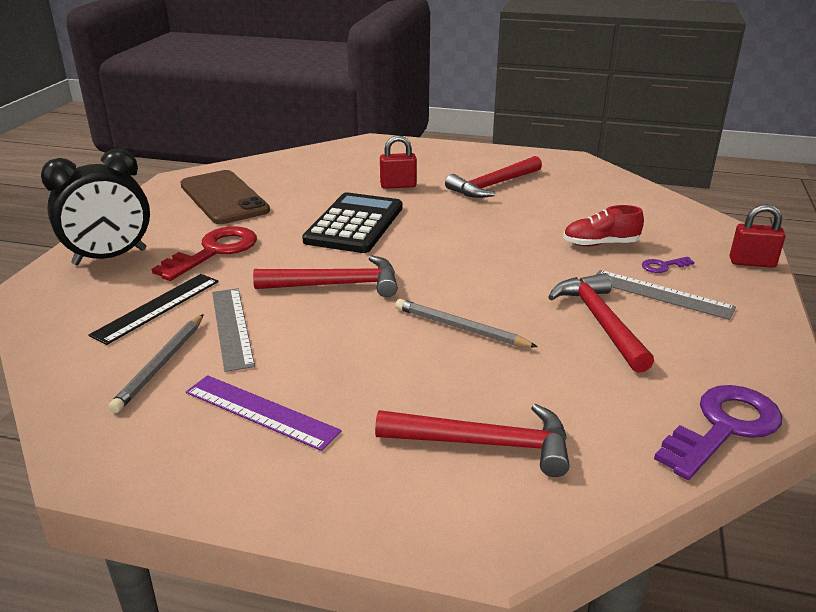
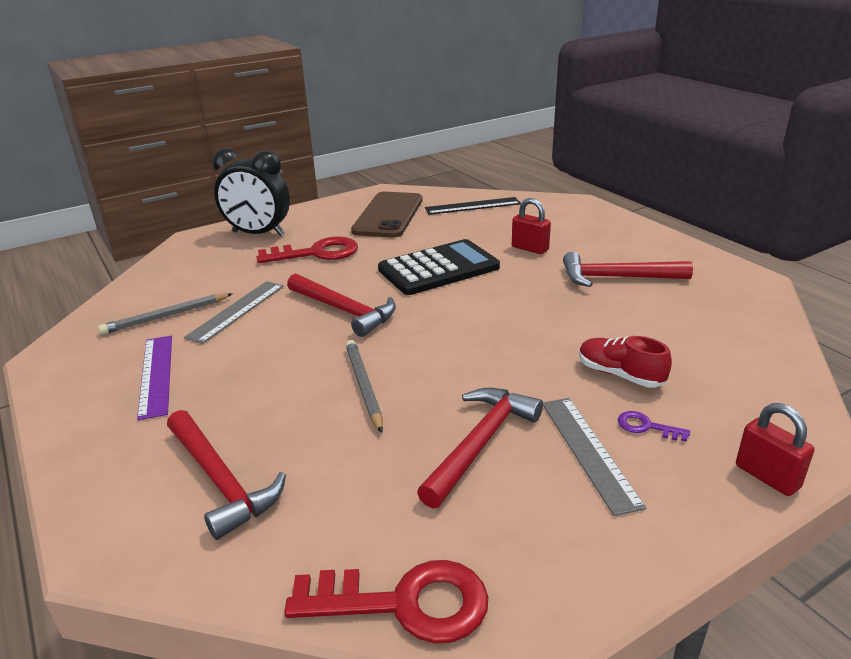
camera: 45 degrees right, 0 degrees up
black ruler [89,274,219,345] -> black ruler moved to [425,197,521,215]
purple key [654,385,782,480] -> red key [284,560,488,643]

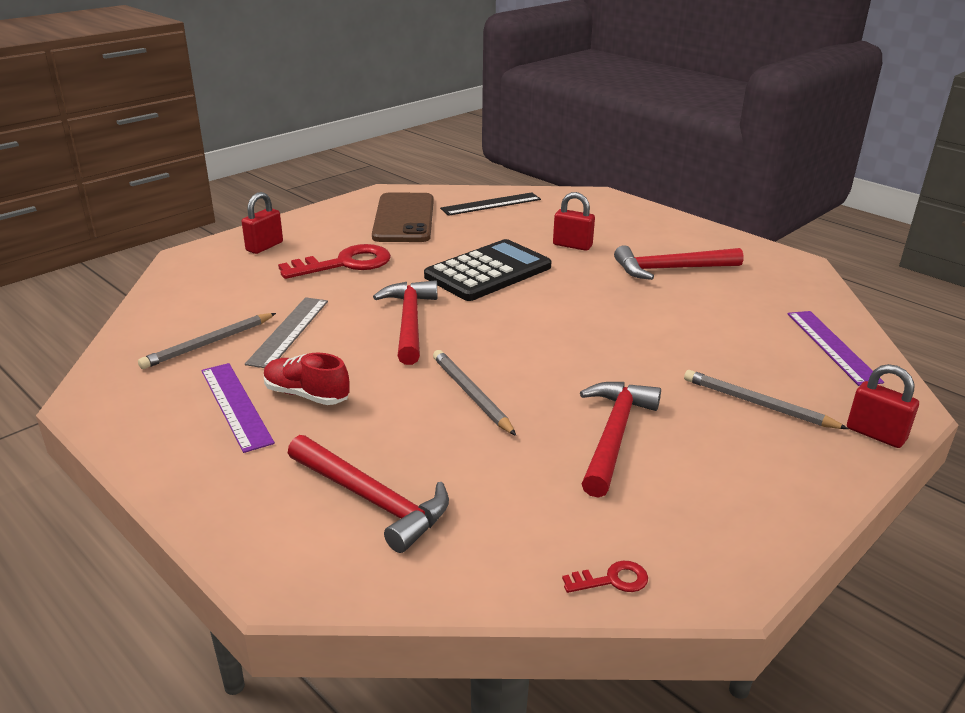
camera: 15 degrees left, 0 degrees up
black clock [213,148,290,236] -> red padlock [242,192,283,254]
red key [284,560,488,643] -> red key [562,561,648,593], size x0.45
red hammer [287,273,396,337] -> red hammer turned 120 degrees counterclockwise [373,280,437,365]
grey ruler [543,398,646,516] -> none
red shoe [579,336,672,387] -> red shoe moved to [264,353,349,405]
purple key [618,411,690,442] -> grey pencil [684,370,848,429]
none -> purple ruler [788,311,884,386]

